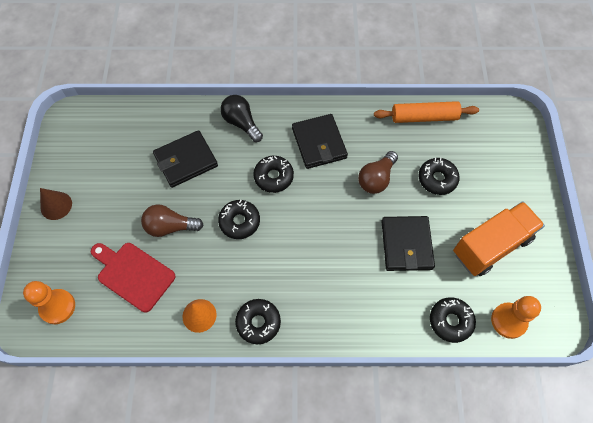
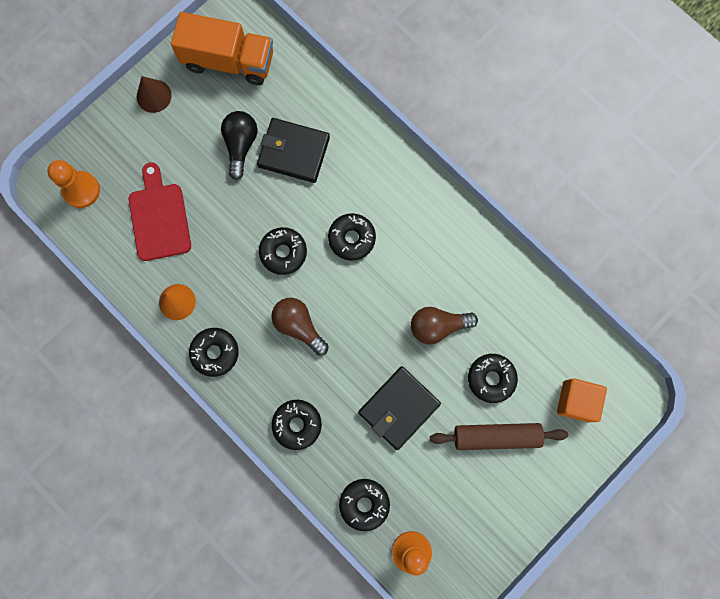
camera: 45 degrees right, 15 degrees up
brown light bulb [141,204,203,237] -> brown light bulb moved to [271,298,329,356]
black light bulb [220,95,263,142] -> black light bulb moved to [221,111,257,180]
black wallet [292,114,348,169] -> none
orange rolling pin [374,101,479,123] -> none
orange truck [453,201,545,276] -> orange truck moved to [171,12,273,85]
none -> black donut [272,400,322,450]
none -> brown rolling pin [430,423,568,450]
none -> orange cube [557,378,607,422]

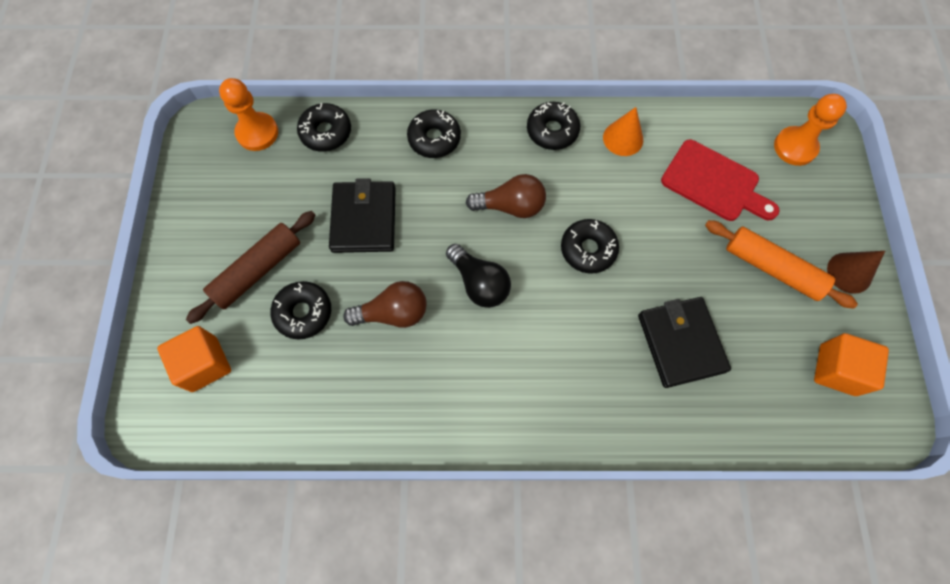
camera: 135 degrees right, 10 degrees down
orange truck [171,12,273,85] -> orange cube [814,333,889,396]
black light bulb [221,111,257,180] -> black light bulb moved to [446,244,511,308]
black wallet [257,118,330,183] -> black wallet turned 75 degrees counterclockwise [638,297,731,388]
black donut [328,213,376,261] -> none
brown light bulb [411,307,478,344] -> brown light bulb turned 45 degrees clockwise [343,281,427,328]
none -> orange rolling pin [705,220,858,309]

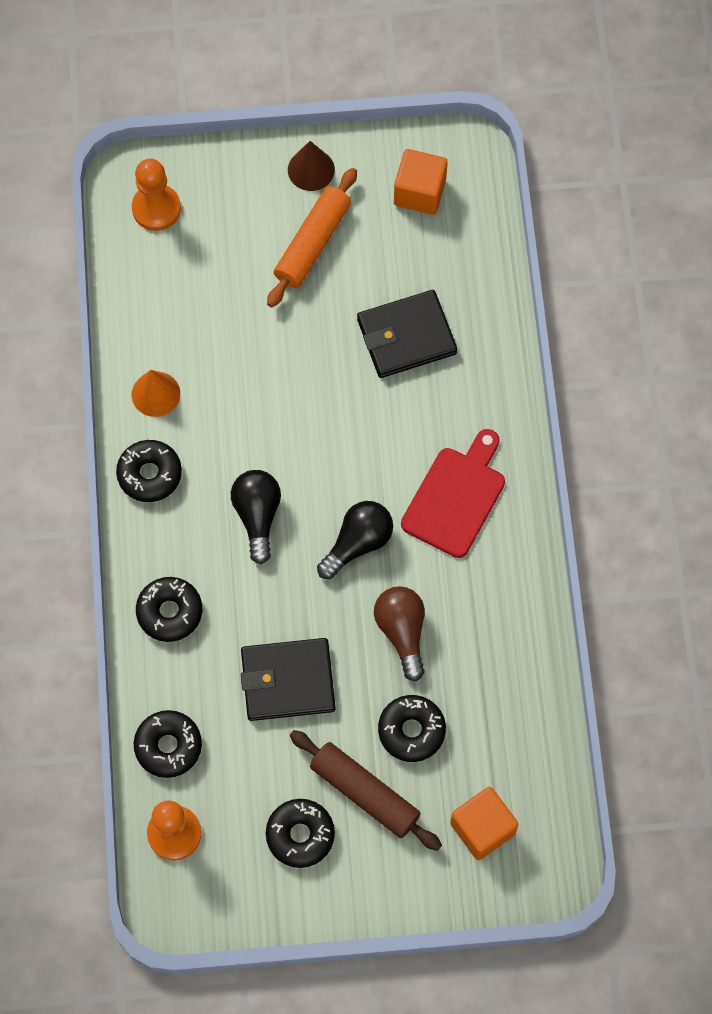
camera: 95 degrees left, 0 degrees up
brown light bulb [466,174,546,218] -> black light bulb [231,470,281,564]
black donut [561,219,619,274] -> black donut moved to [266,799,335,868]
red cutting board [661,140,780,221] -> red cutting board moved to [401,429,505,558]

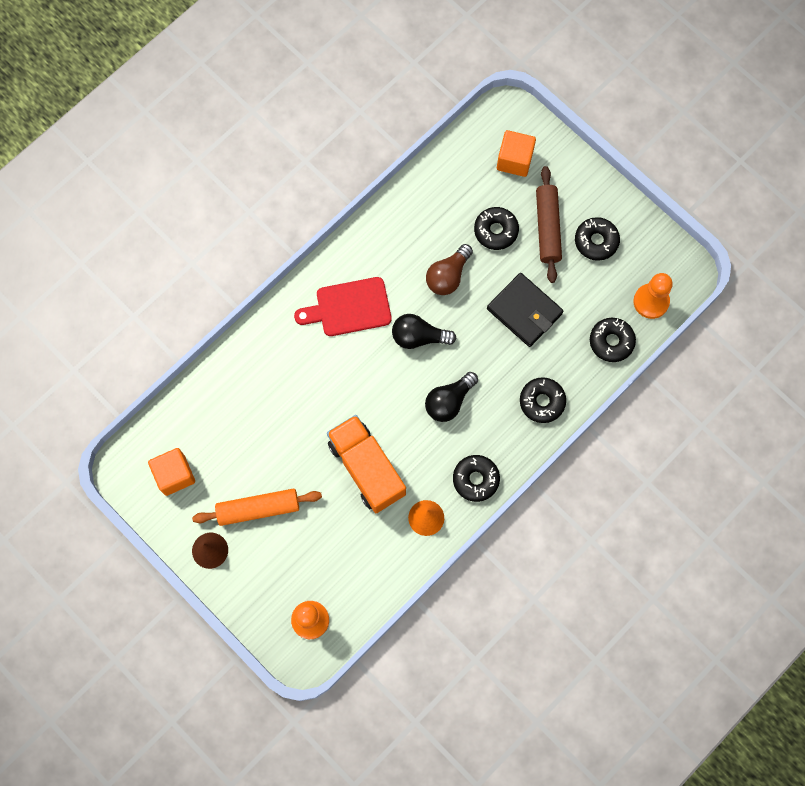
camera: 130 degrees left, 5 degrees up
black wallet [357,290,457,378] -> none
none -> orange truck [327,415,406,513]

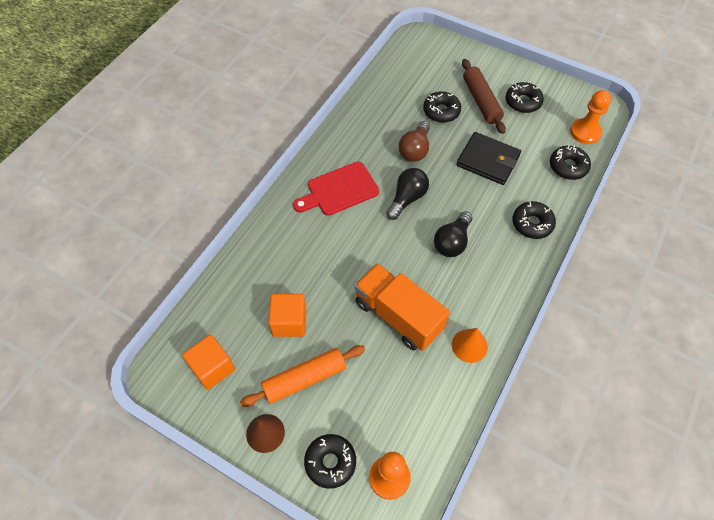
camera: 15 degrees left, 15 degrees down
black light bulb [392,314,457,349] -> black light bulb turned 135 degrees clockwise [386,168,429,220]
black donut [453,455,500,502] -> black donut moved to [304,434,356,489]
orange cube [497,130,536,177] -> orange cube moved to [268,294,306,337]

